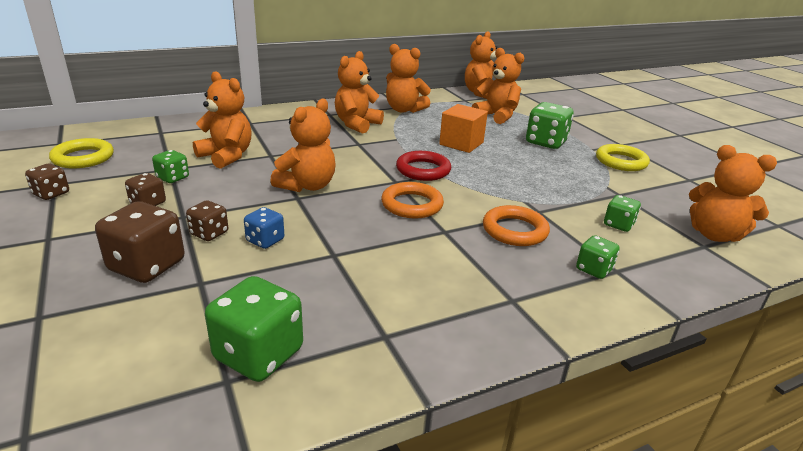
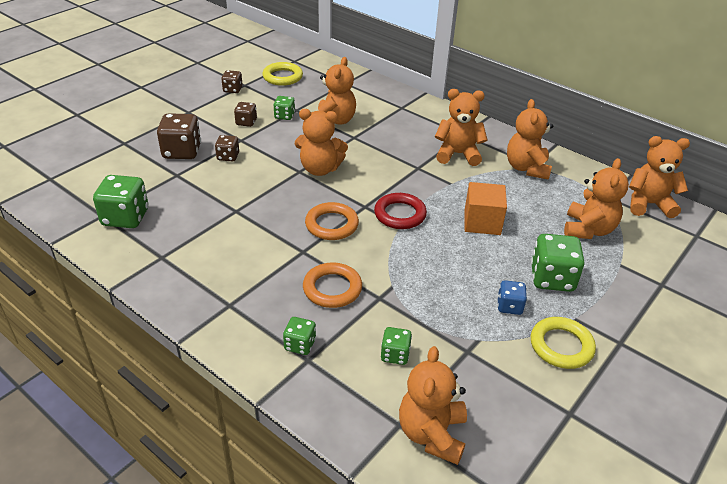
camera: 65 degrees right, 10 degrees up
blue dice [244,207,284,249] -> blue dice moved to [497,280,527,315]

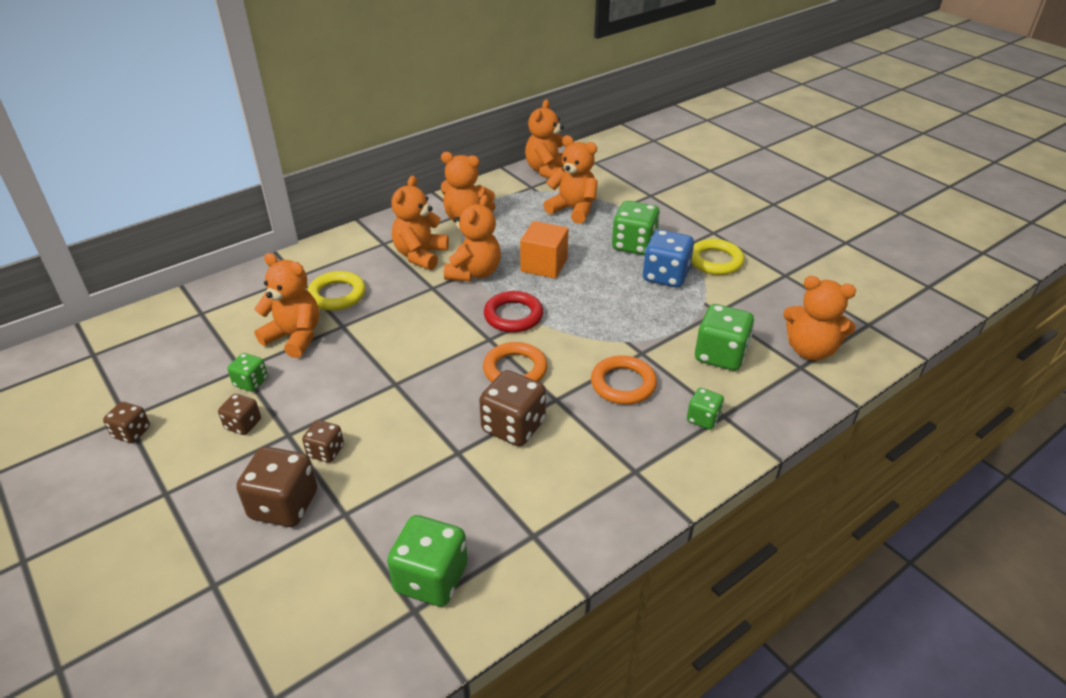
camera: 75 degrees left, 0 degrees up
yellow ring [262,62,303,86] -> yellow ring moved to [307,271,366,311]
orange teddy bear [295,109,348,176] -> orange teddy bear moved to [444,195,501,281]
green dice [381,327,412,365] -> green dice [695,304,754,371], size x1.78
blue dice [497,280,527,315] -> blue dice [642,230,694,288], size x1.78
none -> brown dice [479,370,546,446]

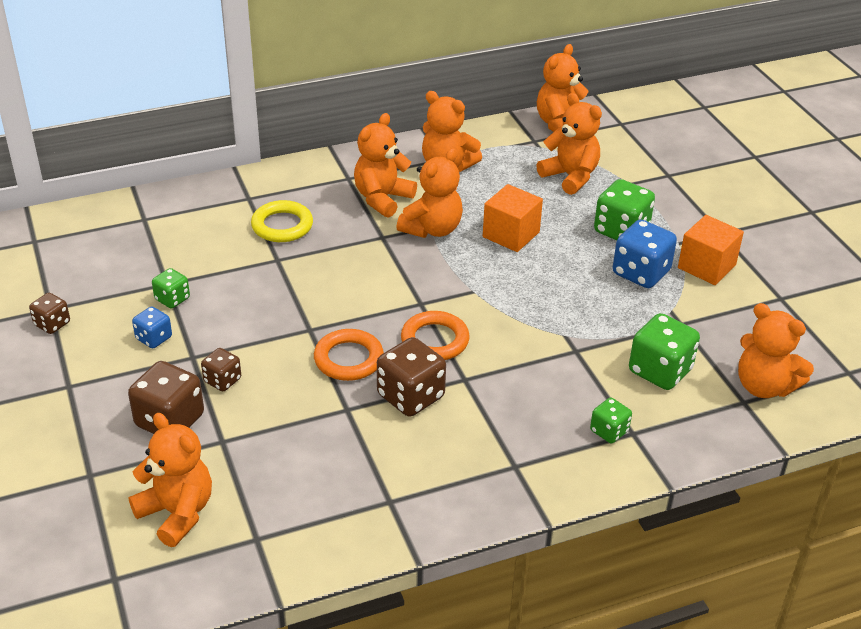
camera: 15 degrees right, 0 degrees up
brown dice [218,394,261,435] -> blue dice [132,306,172,348]
orange teddy bear [254,253,319,358] -> orange teddy bear moved to [129,413,212,547]
green dice [387,515,468,607] -> none
red ring [484,291,543,333] -> none
orange ring [591,355,657,404] -> orange ring moved to [314,329,384,381]
yellow ring [691,239,744,275] -> orange cube [678,215,744,285]

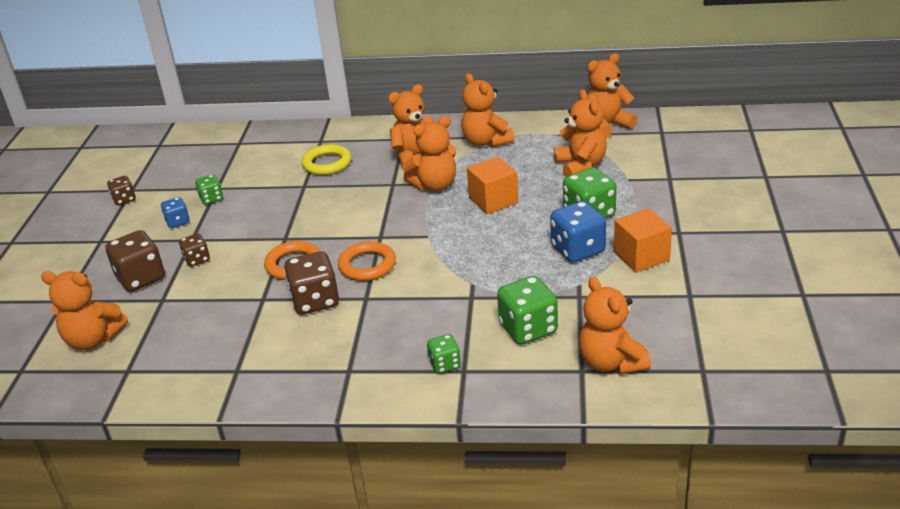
camera: 30 degrees right, 5 degrees down
orange teddy bear [129,413,212,547] -> orange teddy bear turned 120 degrees clockwise [41,271,128,350]

